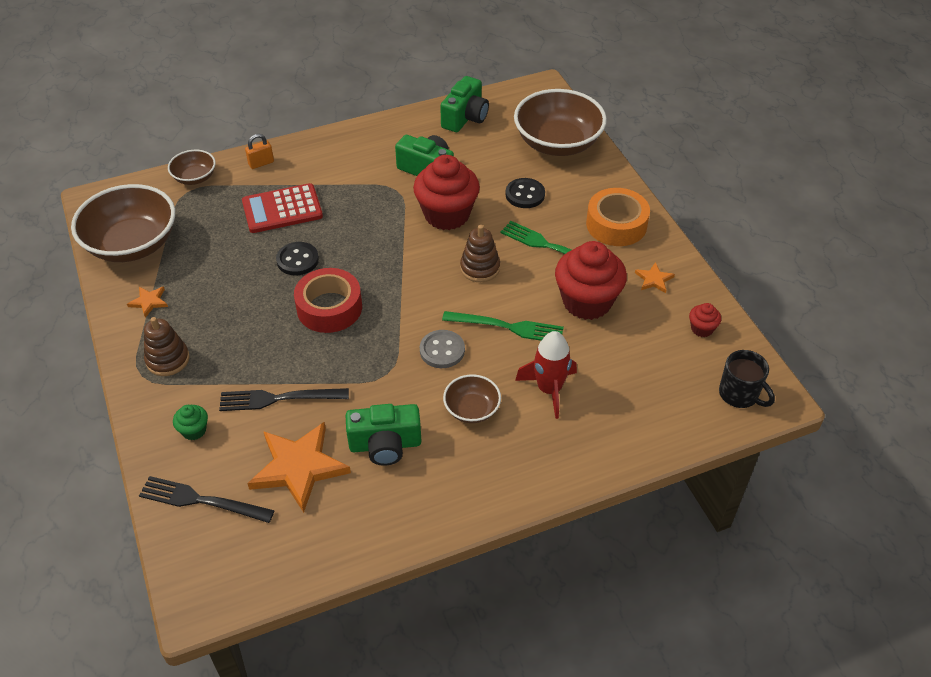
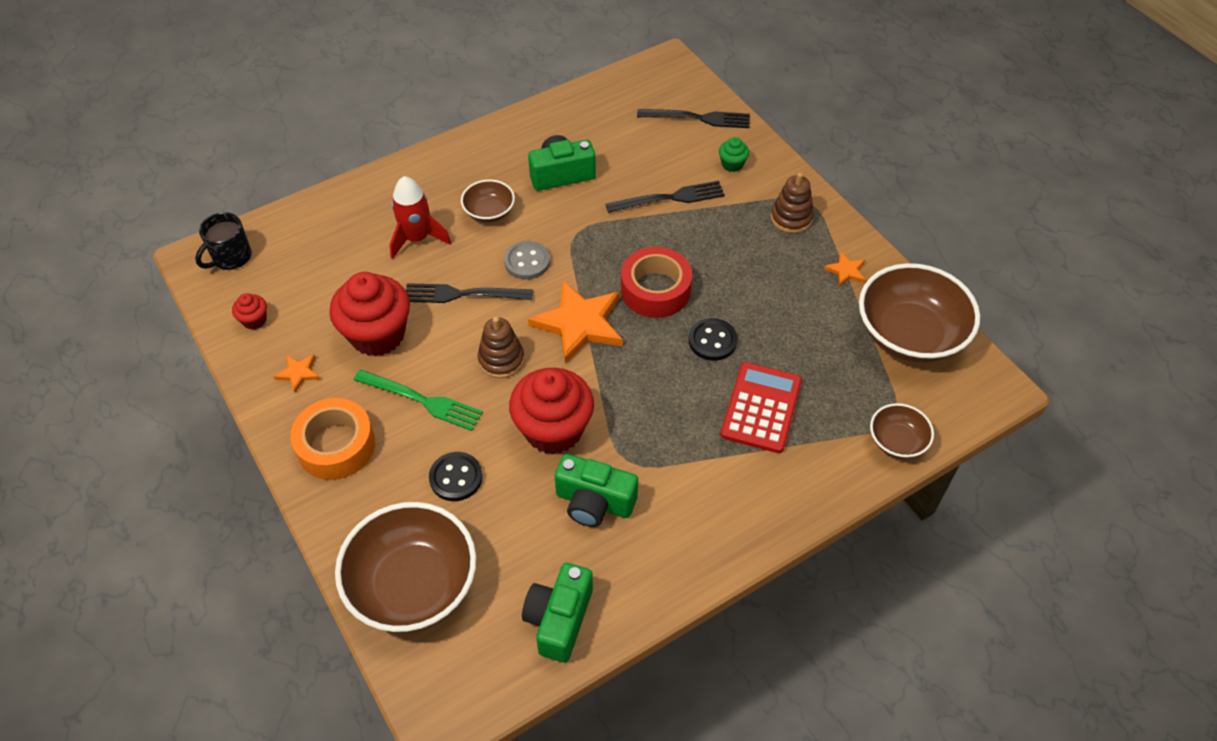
camera: 170 degrees right, 5 degrees up
red calculator [242,183,323,233] -> red calculator turned 45 degrees counterclockwise [721,362,802,453]
orange padlock [245,134,274,169] -> none
orange star [247,422,351,513] -> orange star moved to [528,280,623,364]
green fork [442,311,564,341] -> black fork [406,283,533,303]
black mug [719,350,775,408] -> black mug turned 90 degrees counterclockwise [195,212,252,270]

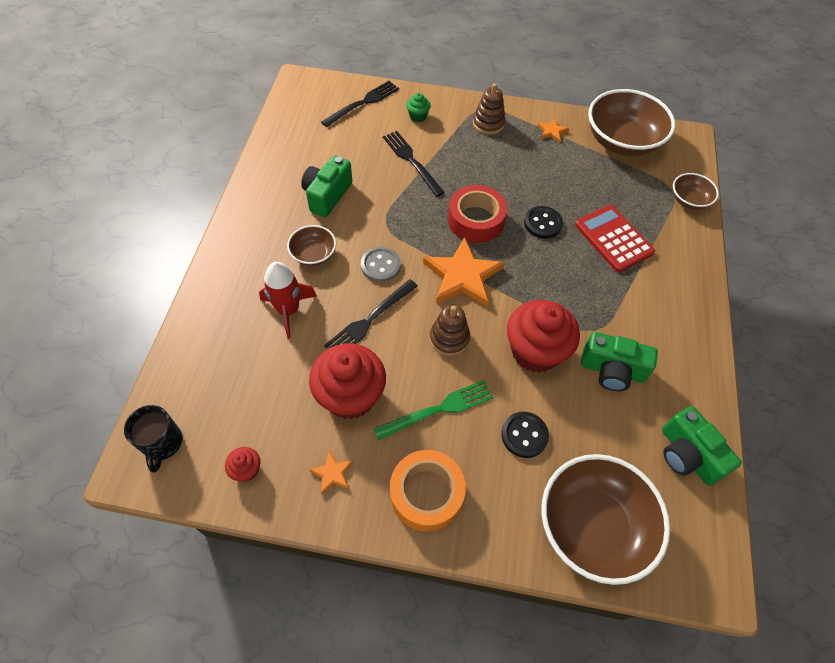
camera: 50 degrees left, 5 degrees up
green camera [555,454,638,527] -> green camera turned 45 degrees clockwise [581,332,658,391]
black fork [605,181,725,213] -> black fork turned 60 degrees counterclockwise [383,131,445,197]

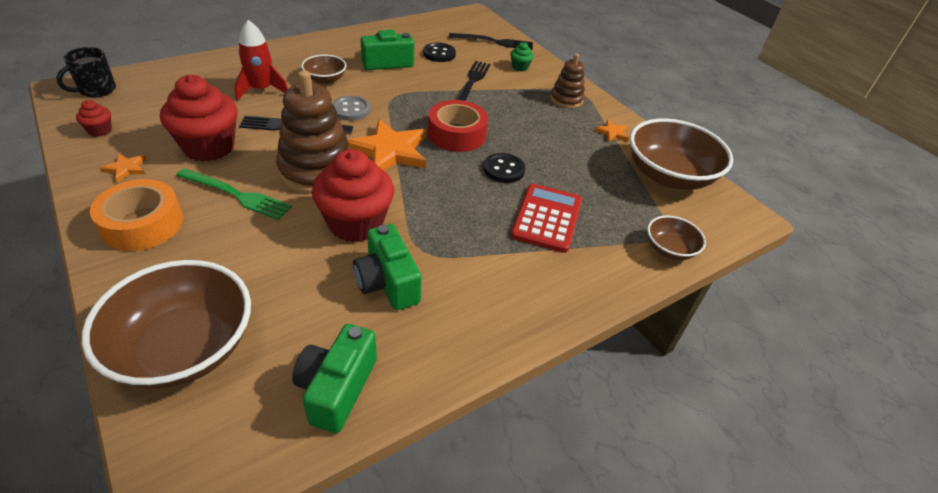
camera: 45 degrees right, 15 degrees down
brown stacking toy [429,305,470,356] -> brown stacking toy [276,70,351,194], size x1.79
black button [502,412,549,458] -> black button moved to [423,43,456,62]

